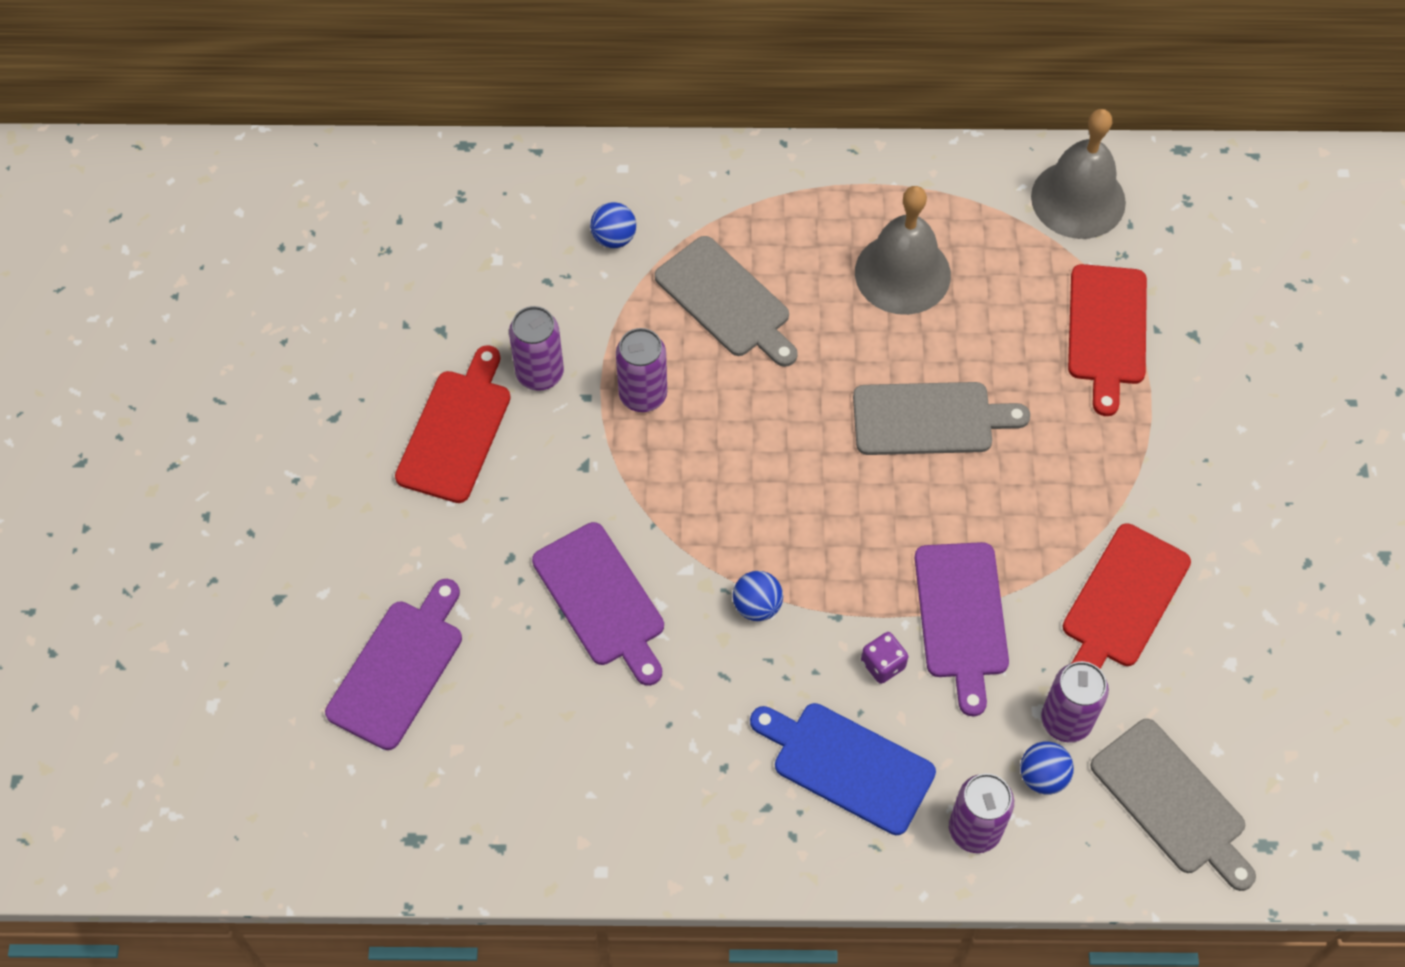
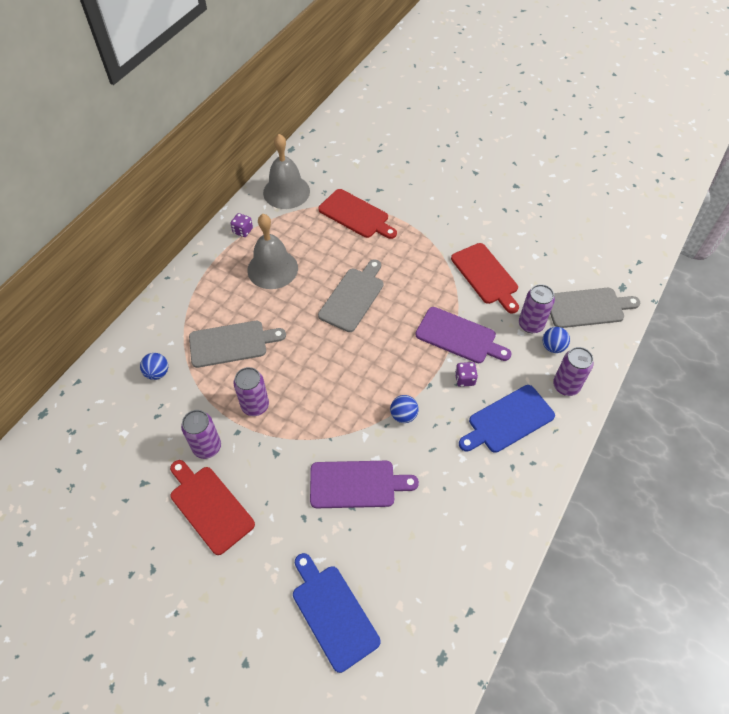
camera: 60 degrees left, 5 degrees down
purple cutting board [325,579,462,750] -> blue cutting board [293,553,380,673]
none -> purple dice [230,213,253,237]

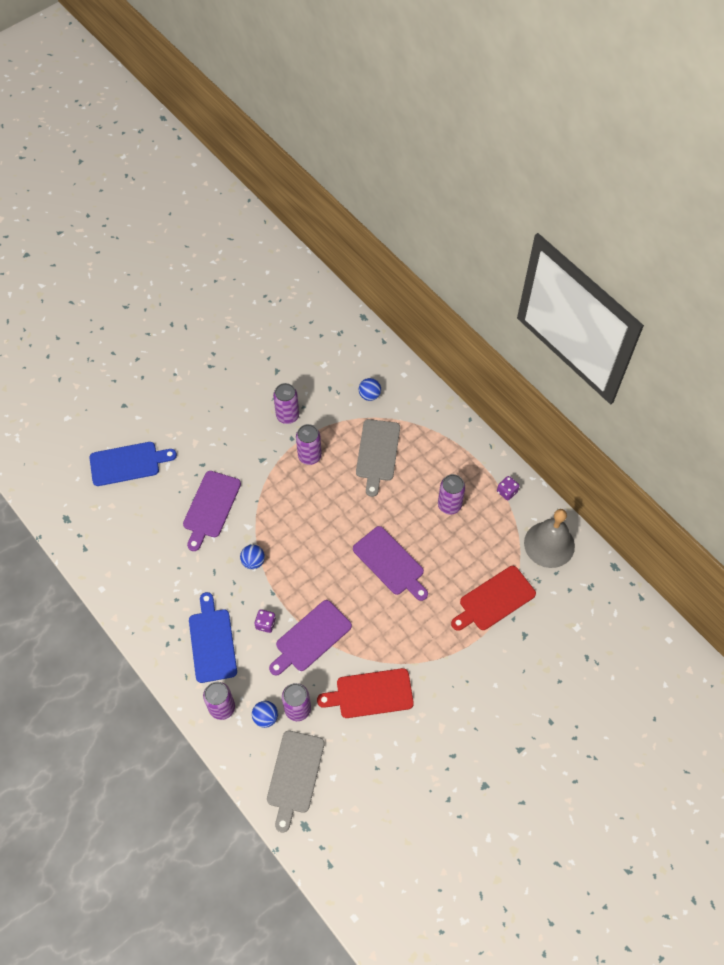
camera: 110 degrees right, 5 degrees up
red cutting board [170,460,255,555] -> none
grey bell [247,214,298,289] -> purple can [438,474,465,515]
grey cutting board [318,259,384,332] -> purple cutting board [353,526,428,601]

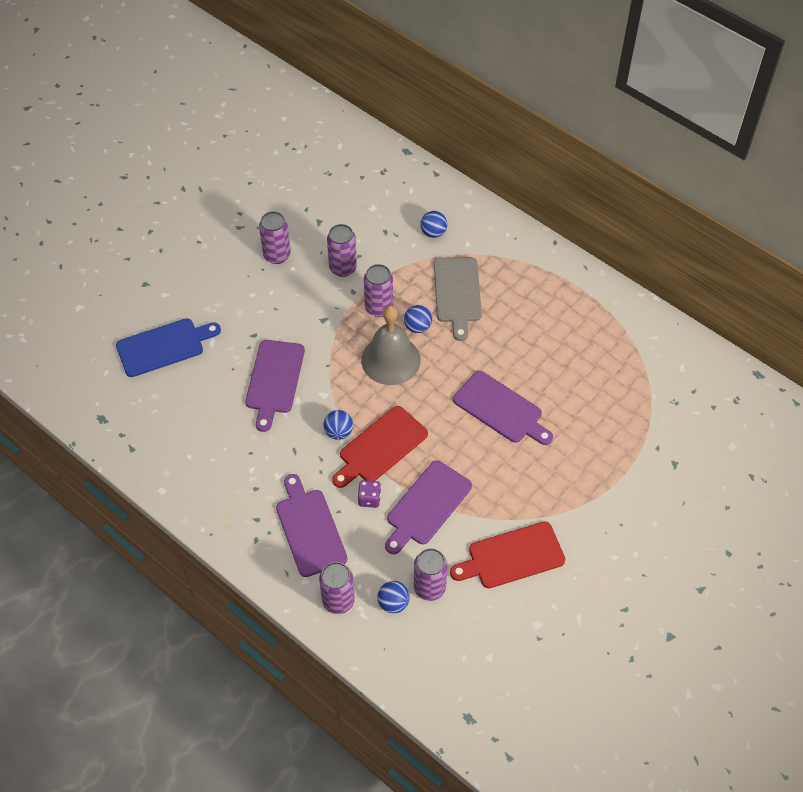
camera: 10 degrees left, 5 degrees down
blue cutting board [189,592,237,683] -> purple cutting board [276,474,347,577]
grey cutting board [267,731,324,832] -> none
purple can [438,474,465,515] -> purple can moved to [259,211,291,264]
red cutting board [451,566,536,631] -> red cutting board moved to [332,406,428,488]
purple dice [497,476,519,500] -> none
grey bell [524,509,575,568] -> grey bell moved to [361,305,421,385]
none -> blue ball [404,305,432,333]

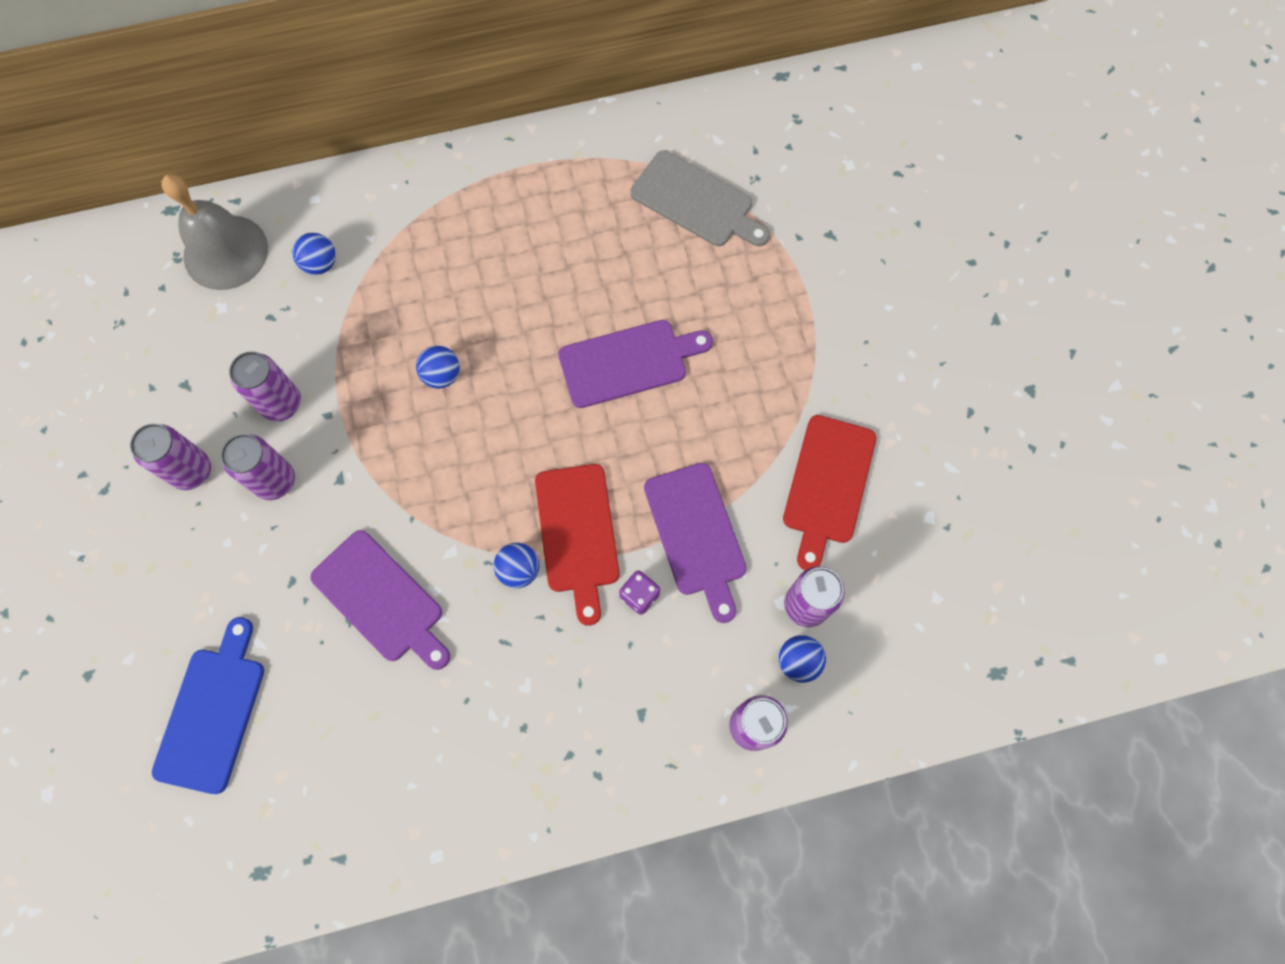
camera: 55 degrees left, 15 degrees up
purple cutting board [276,474,347,577] -> none
grey bell [361,305,421,385] -> grey bell moved to [161,174,268,290]
purple can [364,264,393,317] -> purple can moved to [221,434,295,500]
grey cutting board [434,257,482,341] -> grey cutting board moved to [630,150,770,246]

